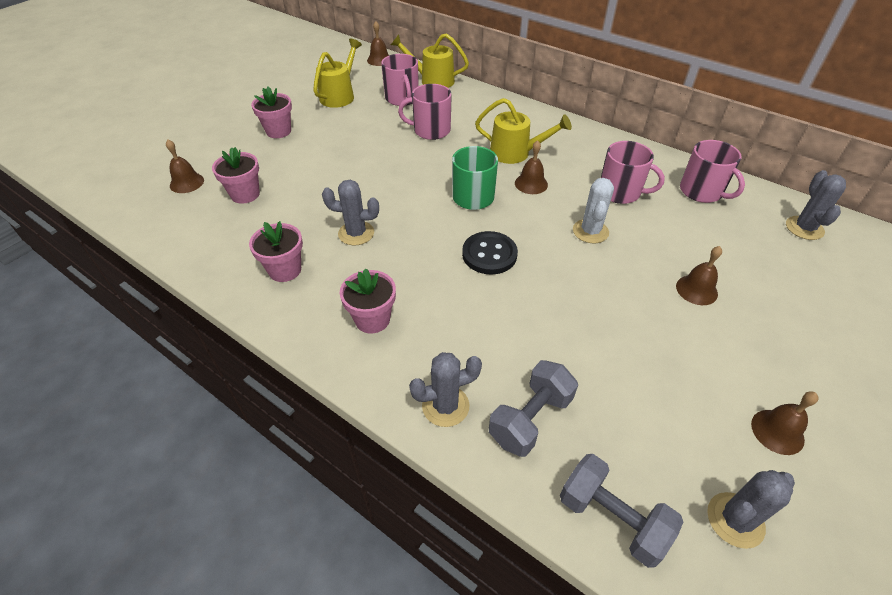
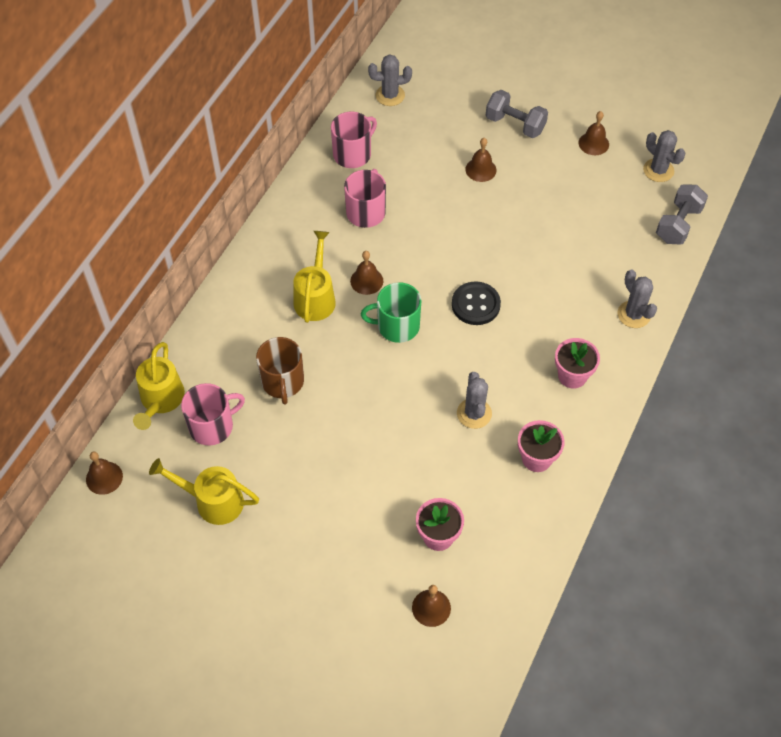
camera: 100 degrees left, 10 degrees up
pink flower pot [251,87,292,138] -> none
pink mug [398,84,452,140] -> brown mug [256,337,304,405]
grey dumbbell [489,360,578,457] -> grey dumbbell moved to [486,90,548,138]
white cactus [573,178,614,243] -> none

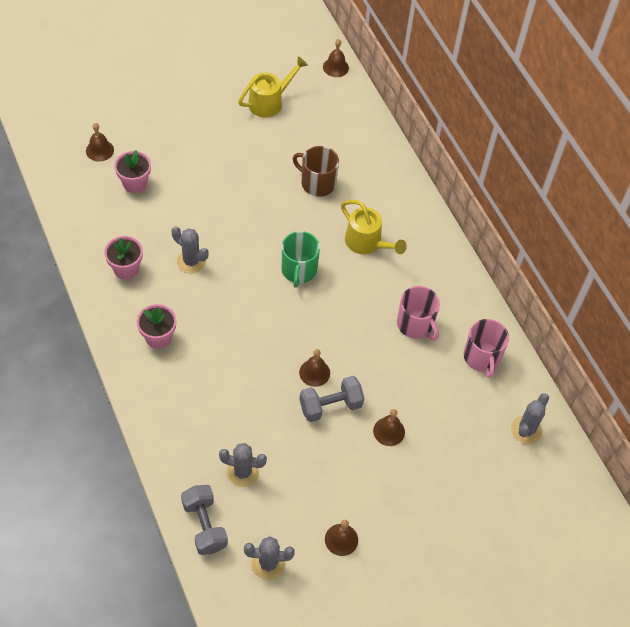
camera: 125 degrees right, 0 degrees up
yellow watering can [133,342,185,430] -> none
pink mug [181,383,245,445] -> none
brown bell [350,251,383,295] -> brown bell moved to [299,349,330,387]
green mug [361,282,421,343] -> green mug turned 150 degrees clockwise [281,231,320,288]
black button [452,281,501,325] -> none
grey dumbbell [486,90,548,138] -> grey dumbbell moved to [299,376,364,422]
grey cactus [617,269,657,328] -> grey cactus moved to [219,443,267,487]

